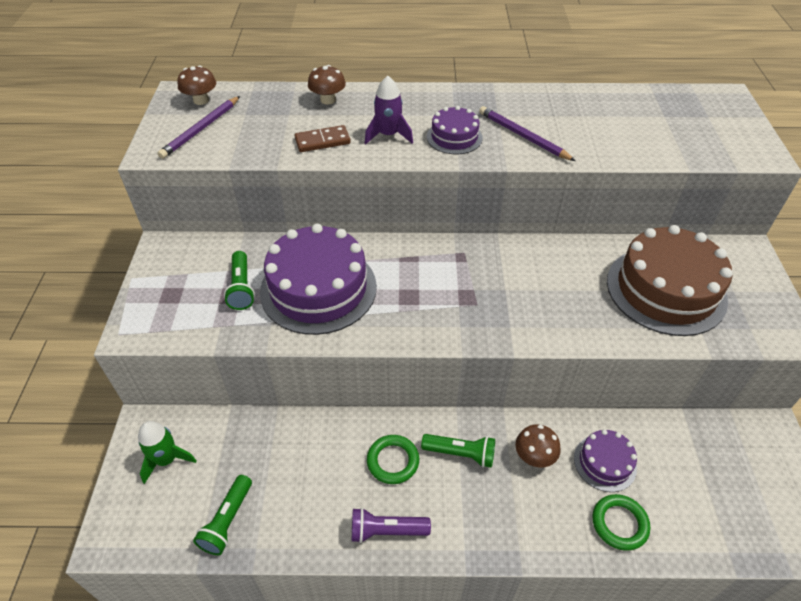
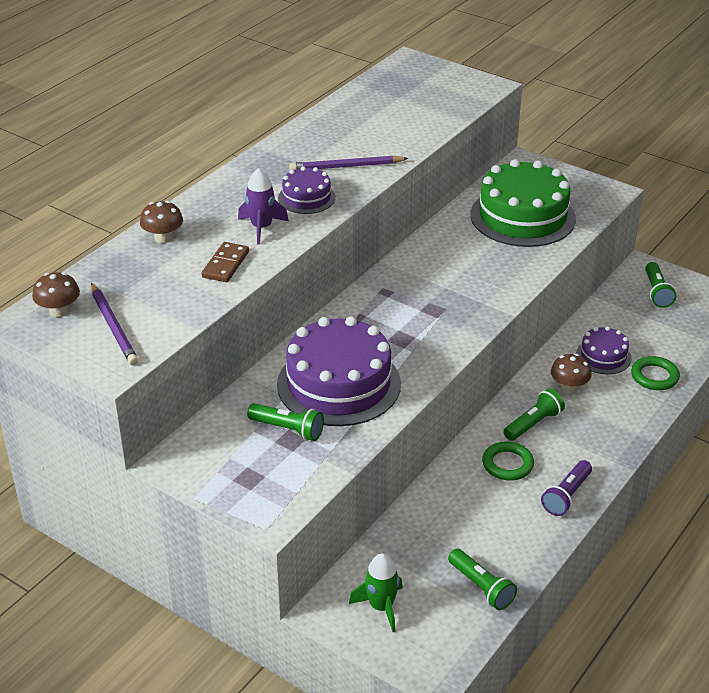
camera: 55 degrees left, 10 degrees down
brown cake [607,225,733,336] -> green cake [470,159,576,247]
none -> green flashlight [645,262,676,308]

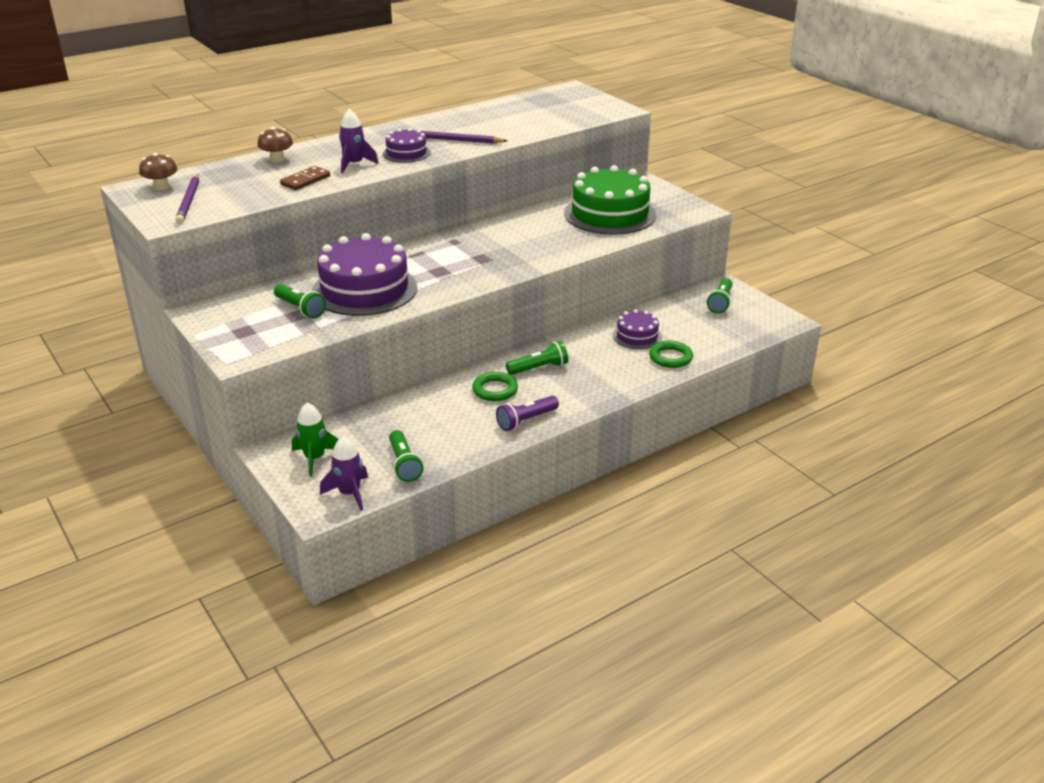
camera: 20 degrees right, 5 degrees down
brown mushroom [551,354,592,393] -> none
none -> purple rocket [320,436,368,511]

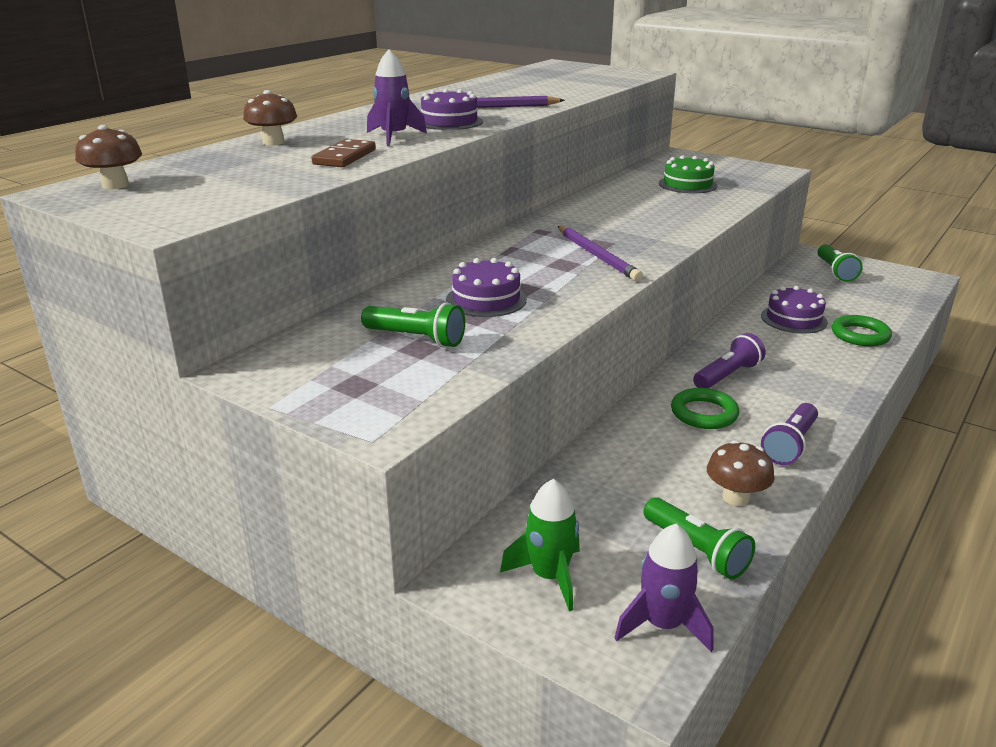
camera: 20 degrees left, 5 degrees down
purple pencil [175,174,199,224] -> purple pencil moved to [558,226,643,281]
purple cake [312,233,417,316] -> purple cake [446,258,527,317], size x0.50
green flashlight [506,341,568,375] -> purple flashlight [693,333,766,388]
green cake [564,165,656,235] -> green cake [659,155,717,193], size x0.50
none -> brown mushroom [707,440,774,506]

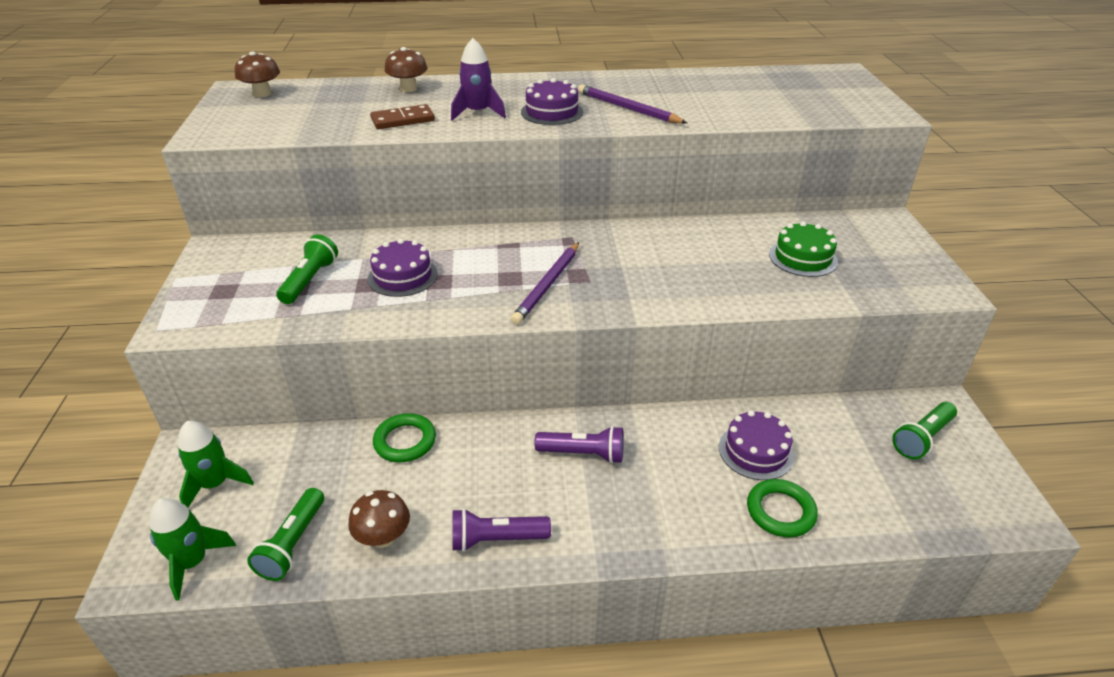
camera: 50 degrees right, 10 degrees up
green flashlight [361,302,465,348] -> green flashlight turned 150 degrees counterclockwise [276,235,338,304]
purple rocket [615,524,713,652] -> green rocket [149,498,236,601]
green ring [671,388,739,429] -> green ring moved to [373,413,436,462]

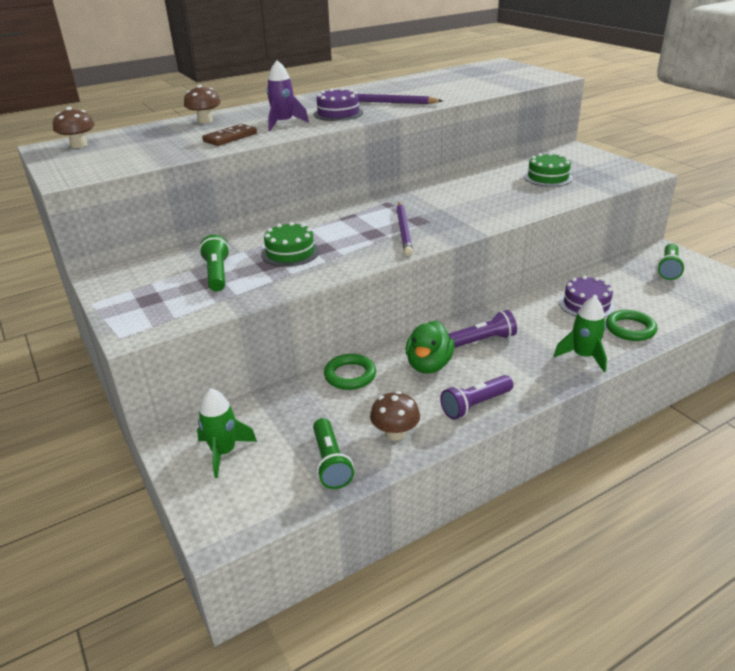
camera: 25 degrees left, 5 degrees down
green rocket [149,498,236,601] -> green rocket moved to [554,296,607,372]
purple cake [368,239,438,297] -> green cake [261,222,320,267]
none -> green duck [406,321,455,374]

